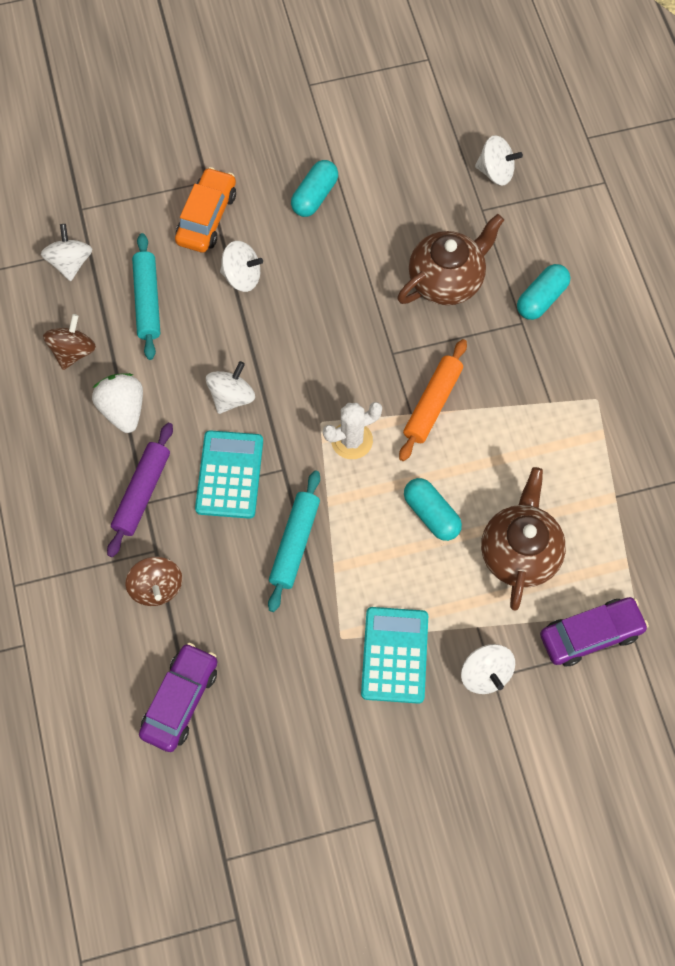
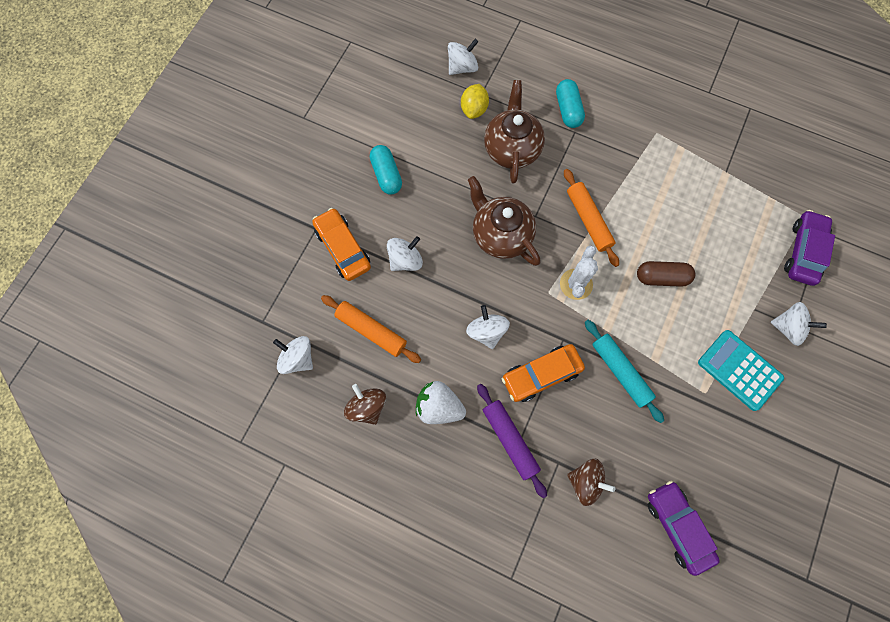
camera: 50 degrees left, 5 degrees up
turquoise rolling pin [132,233,160,360] -> orange rolling pin [321,295,421,363]
turquoise calculator [195,430,263,519] -> orange car [502,344,585,402]
turquoise capsule [404,478,462,541] -> brown capsule [637,261,696,287]
brown teapot [481,467,566,611] -> brown teapot moved to [468,176,541,266]
none -> yellow lemon [461,84,489,119]

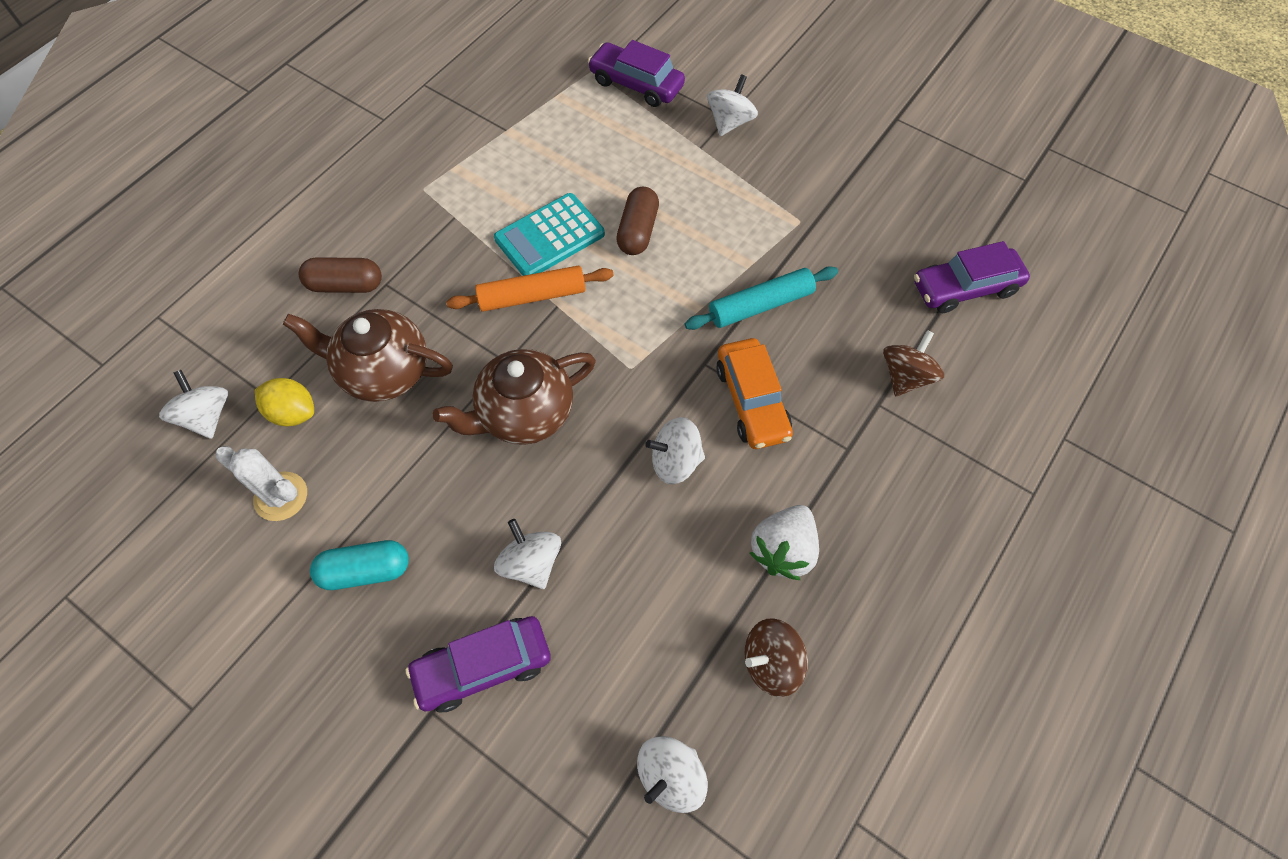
camera: 80 degrees left, 10 degrees down
orange car [312,208,371,281] -> purple car [405,616,551,712]
orange rolling pin [321,295,421,363] -> none
purple rolling pin [477,384,547,498] -> none
turquoise capsule [556,79,585,128] -> brown capsule [299,257,382,293]
white cactus [560,246,598,300] -> white cactus moved to [216,446,307,521]
turquoise calculator [698,330,784,411] -> turquoise calculator moved to [494,193,605,276]

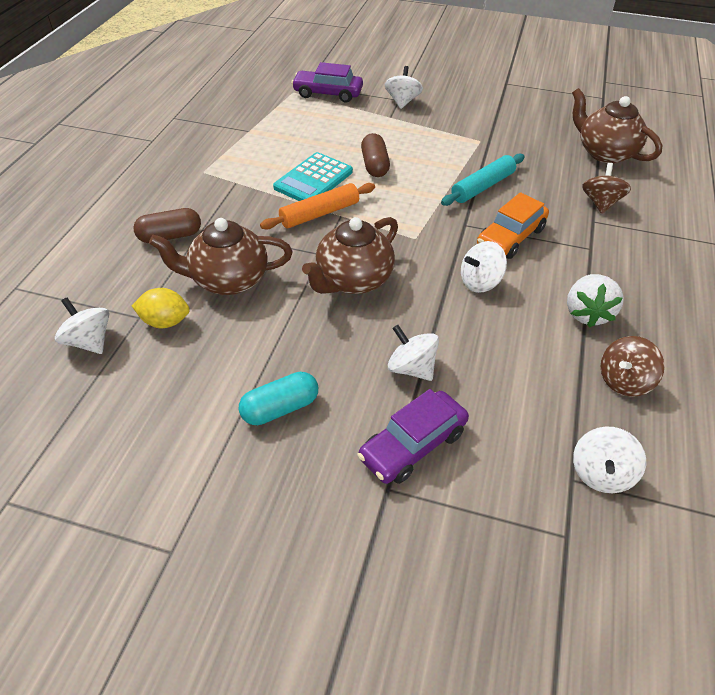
camera: 20 degrees left, 15 degrees down
white cactus [216,446,307,521] -> none
orange car [716,338,793,449] -> orange car turned 75 degrees clockwise [477,192,549,259]
purple car [914,241,1030,313] -> brown teapot [572,88,662,164]

